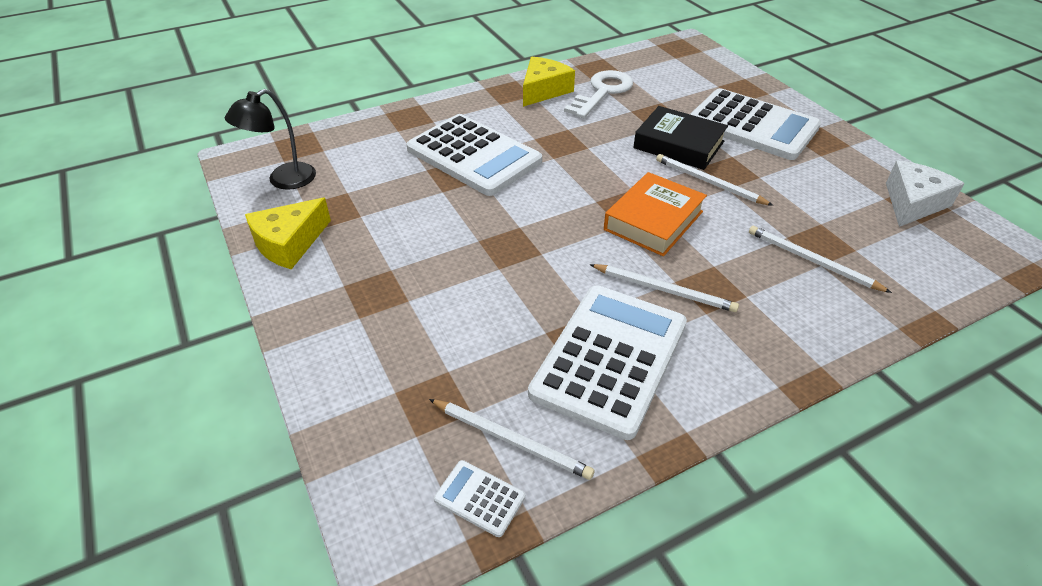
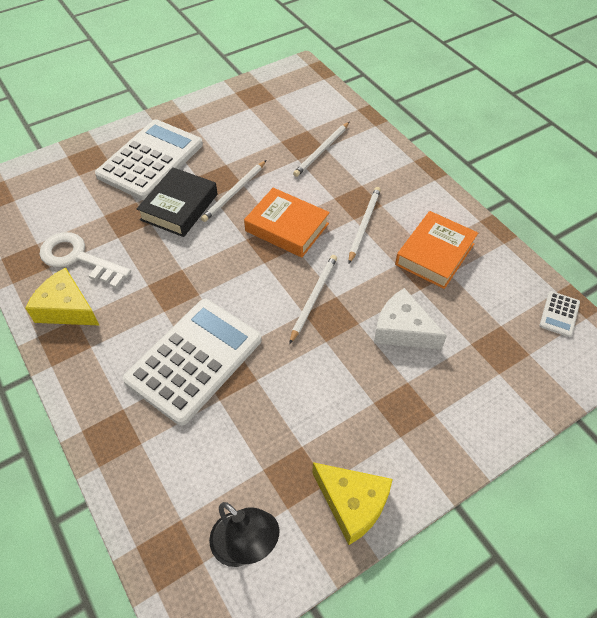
camera: 95 degrees left, 10 degrees up
white pencil [429,399,594,480] -> white pencil moved to [289,255,337,344]
white calculator [528,285,687,440] -> orange book [395,211,478,289]
white cheese [886,160,965,227] -> white cheese moved to [374,288,447,350]

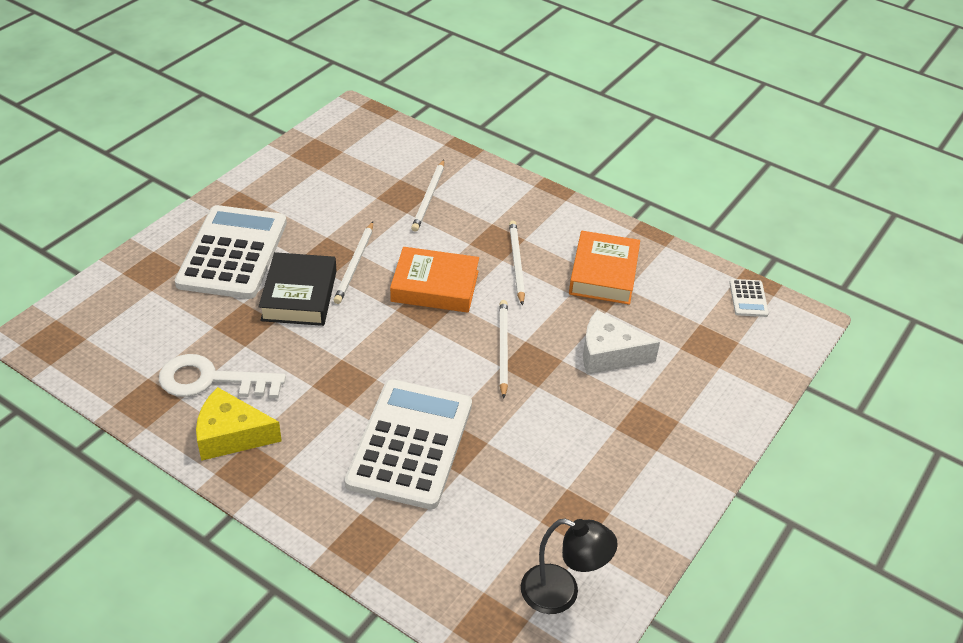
camera: 25 degrees left, 10 degrees down
yellow cheese [312,462,393,545] -> none

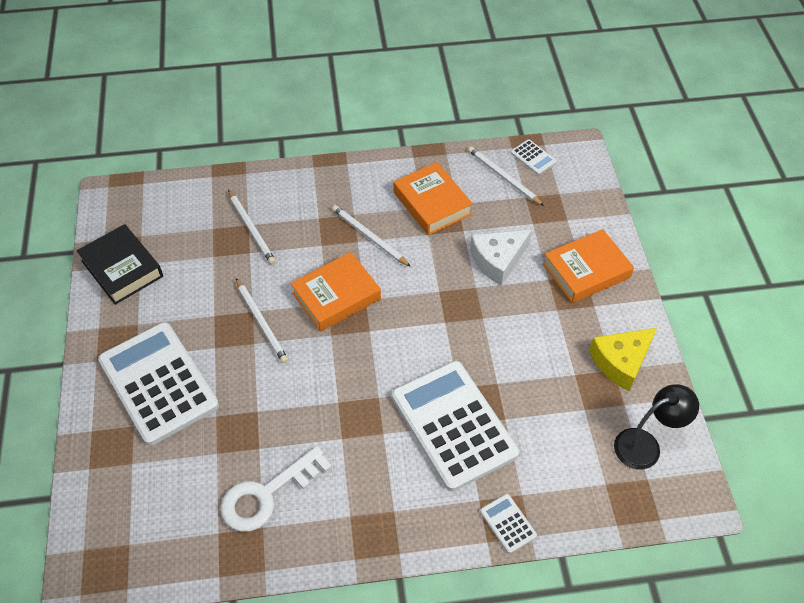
camera: 40 degrees left, 10 degrees up
yellow cheese [196,387,282,461] -> yellow cheese moved to [589,328,657,391]
black book [259,252,337,326] -> black book moved to [77,224,163,305]
white pencil [499,300,508,399] -> white pencil moved to [468,146,544,206]
none -> white calculator [480,494,537,554]
none -> orange book [543,229,634,303]

